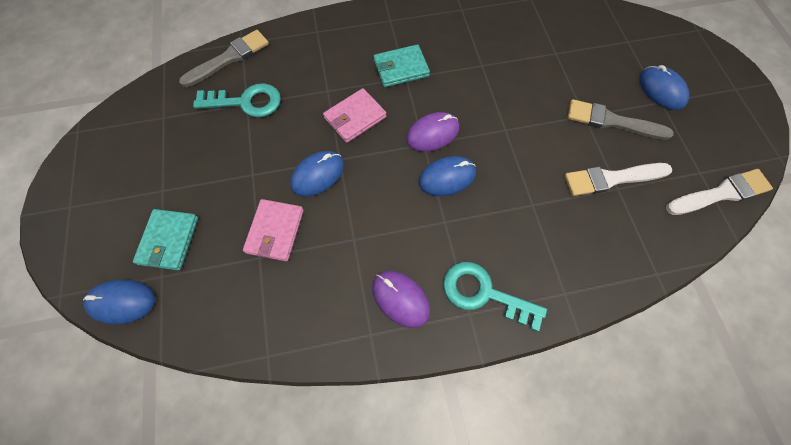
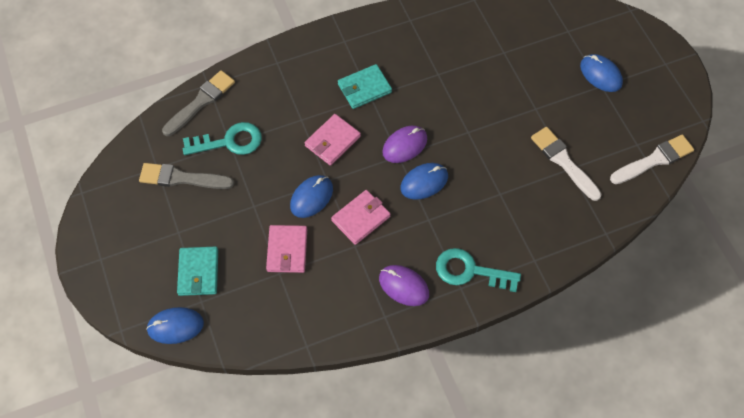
camera: 10 degrees left, 5 degrees down
white brush [564,163,672,196] -> white brush turned 75 degrees clockwise [531,127,601,201]
grey brush [567,99,674,140] -> grey brush moved to [139,163,234,189]
none -> pink wallet [331,190,391,245]

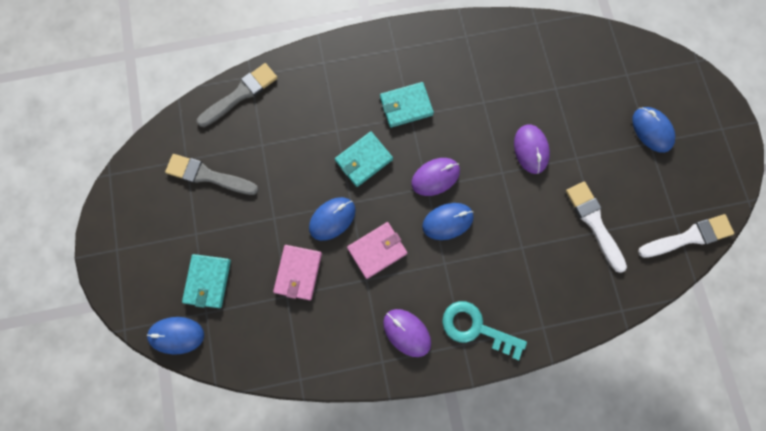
camera: 10 degrees right, 15 degrees up
turquoise key [183,122,262,155] -> none
pink wallet [304,114,361,166] -> turquoise wallet [335,131,393,187]
none -> purple mouse [514,124,550,174]

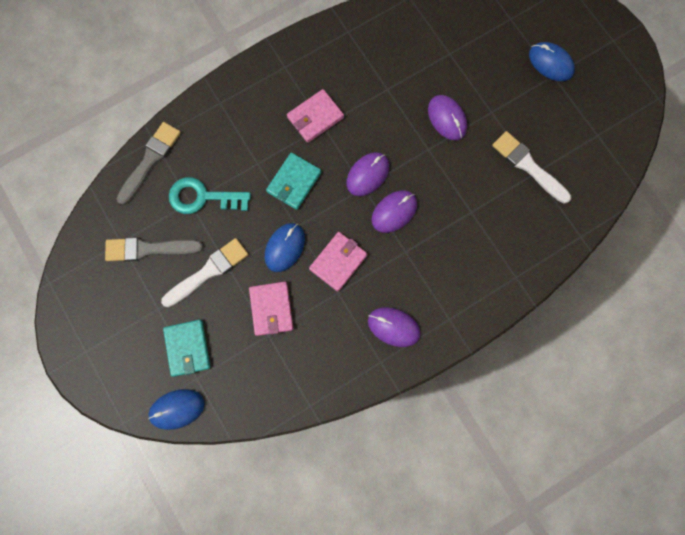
camera: 20 degrees left, 0 degrees up
turquoise wallet [380,82,434,128] -> pink wallet [287,89,344,143]
blue mouse [422,203,474,240] -> purple mouse [371,190,417,233]
turquoise key [442,301,527,360] -> turquoise key moved to [169,177,251,214]
white brush [638,214,734,258] -> white brush moved to [161,238,248,307]

